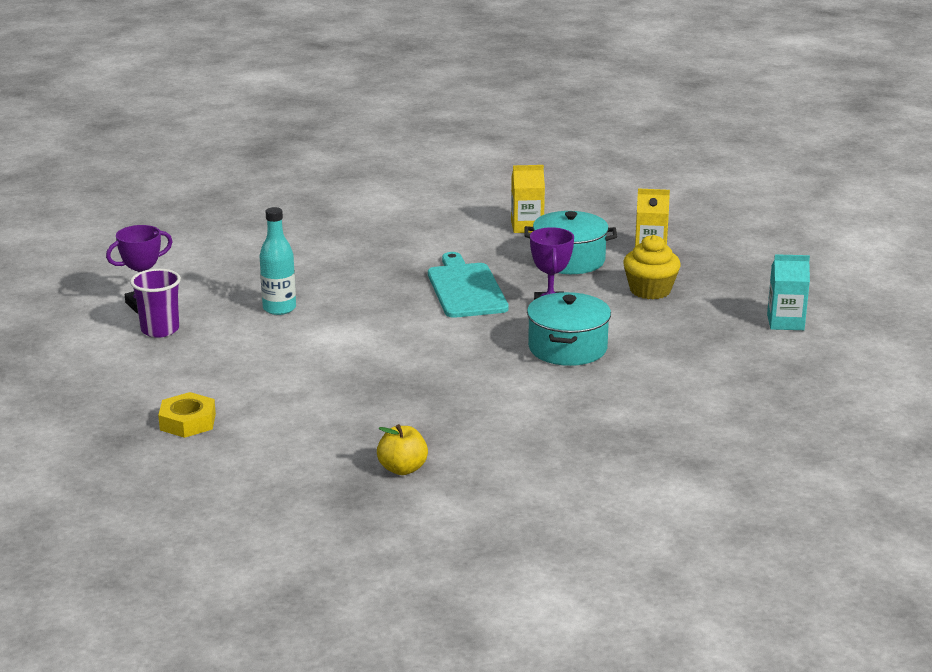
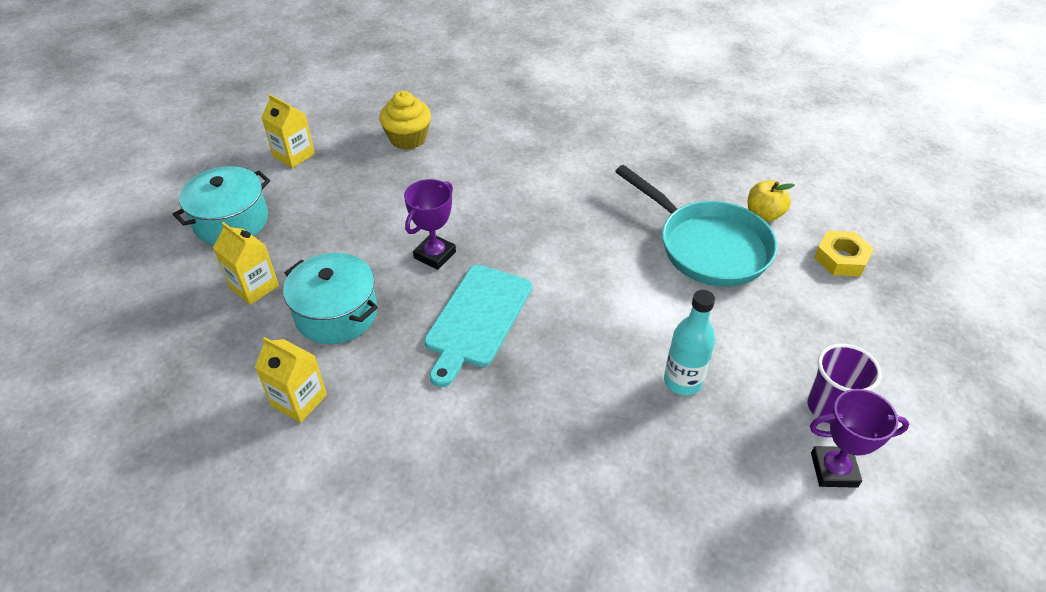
camera: 145 degrees left, 20 degrees up
yellow apple [377,424,428,475] -> yellow apple moved to [747,181,795,221]
turquoise pot [527,292,611,366] -> turquoise pot moved to [172,166,270,245]
yellow cupcake [623,235,680,299] -> yellow cupcake moved to [379,91,431,150]
turquoise carton [767,254,810,330] -> yellow carton [261,94,315,168]
none -> turquoise pan [615,165,777,287]

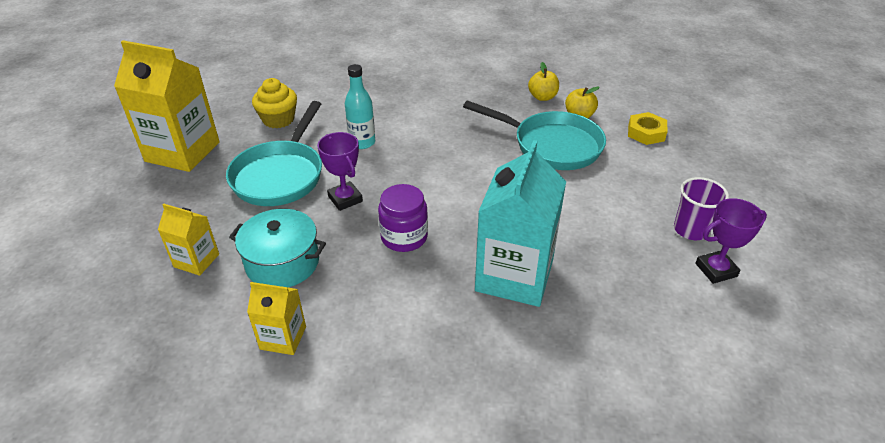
camera: 20 degrees left, 5 degrees down
turquoise pot [172,166,270,245] -> none
yellow carton [261,94,315,168] -> yellow carton [114,40,220,172], size x1.99
purple trophy [404,179,456,270] -> purple trophy turned 45 degrees counterclockwise [317,132,363,211]
turquoise cutting board [424,265,532,387] -> purple jar [378,184,428,252]
turquoise bottle [664,290,715,396] -> turquoise bottle moved to [345,64,375,149]
none -> turquoise pan [226,101,322,206]
none -> turquoise carton [475,140,566,307]
none -> yellow apple [528,62,559,101]

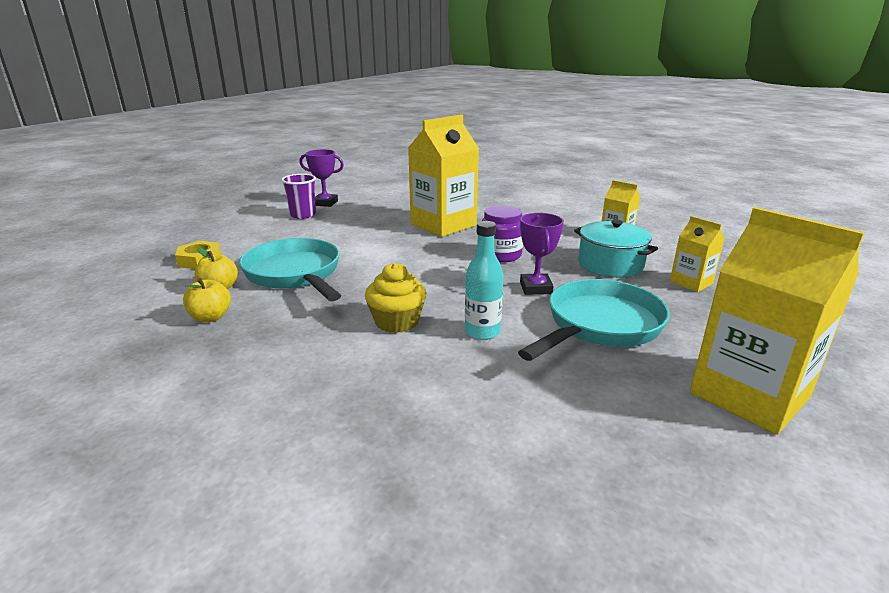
camera: 150 degrees left, 15 degrees down
yellow cupcake [252,78,297,129] -> yellow cupcake moved to [365,263,426,333]
turquoise carton [475,140,566,307] -> yellow carton [408,114,479,237]

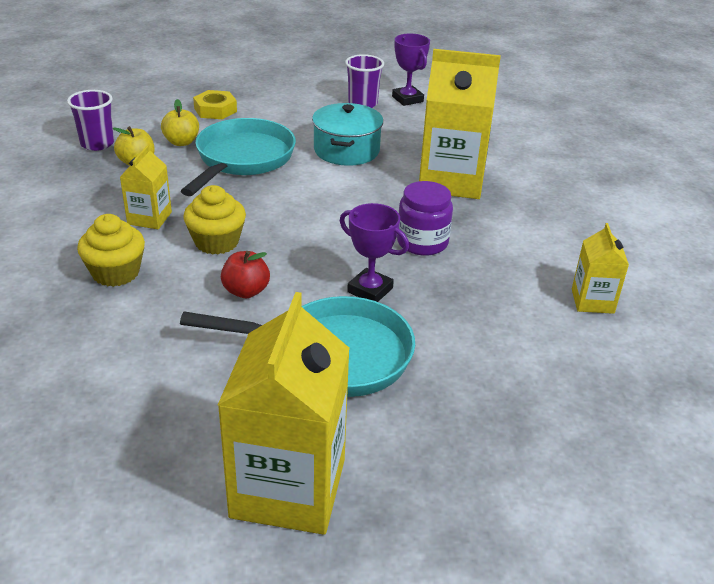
camera: 50 degrees right, 10 degrees up
turquoise bottle [465,221,503,340] -> red apple [221,251,270,298]
purple trophy [520,213,564,295] -> purple trophy turned 75 degrees clockwise [340,203,409,302]
turquoise pot [574,220,658,278] -> turquoise pot moved to [312,103,383,166]
yellow carton [670,216,725,292] -> yellow carton moved to [120,145,172,229]
none -> purple cup [67,90,114,151]
none -> yellow cupcake [77,214,145,287]

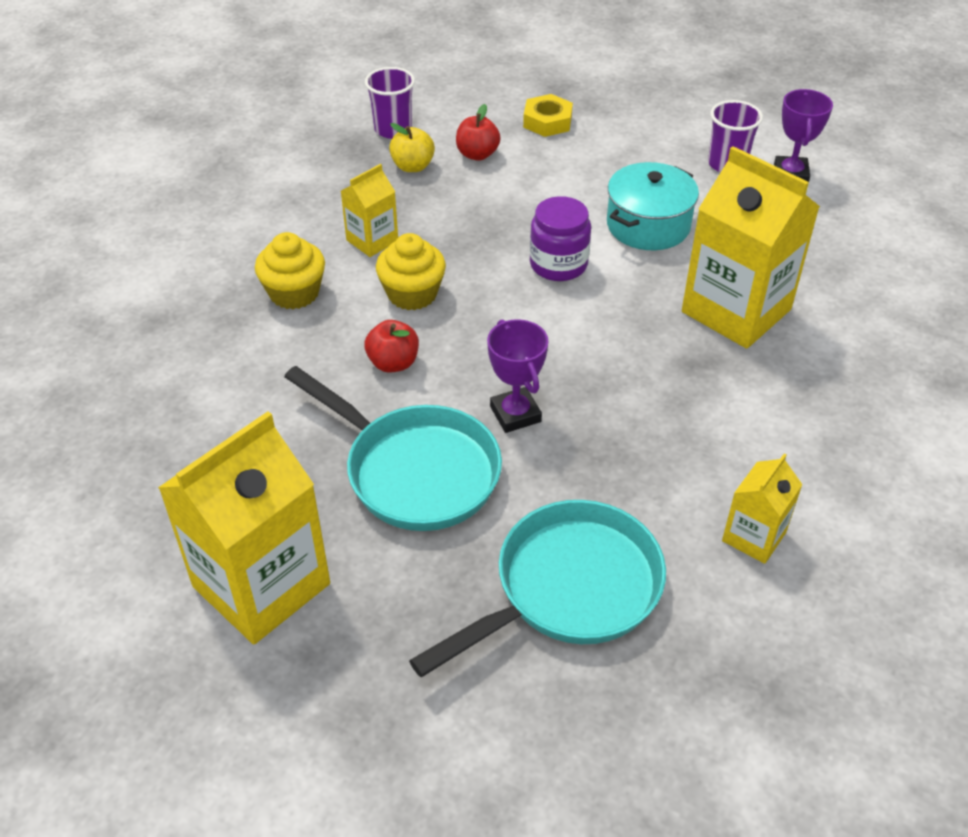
camera: 35 degrees right, 10 degrees up
yellow apple [161,99,199,146] -> red apple [456,104,500,161]
turquoise pan [181,118,296,196] -> turquoise pan moved to [409,500,666,677]
purple jar [397,181,453,256] -> purple jar moved to [530,196,591,281]

